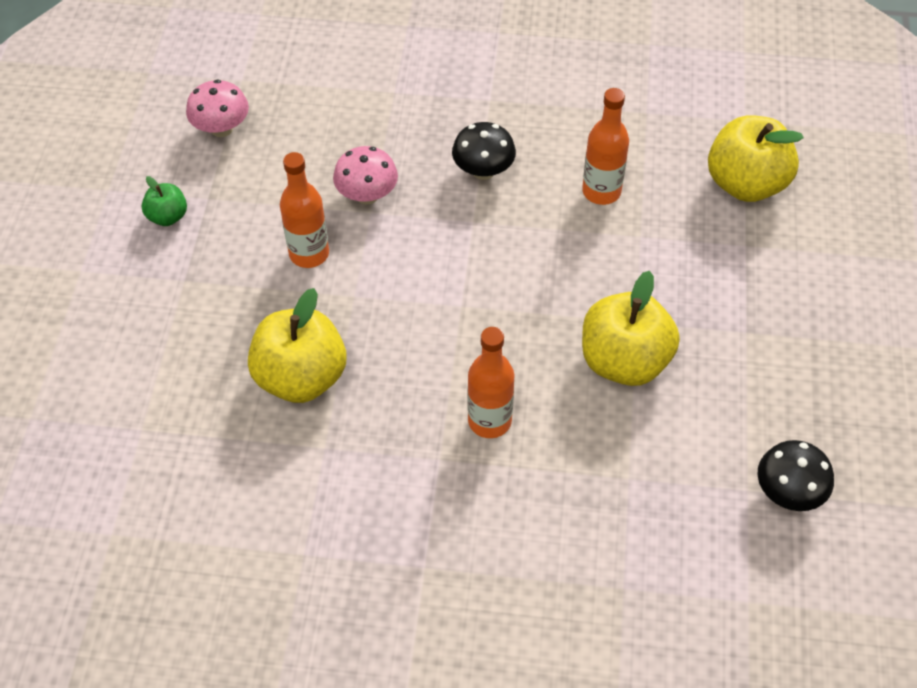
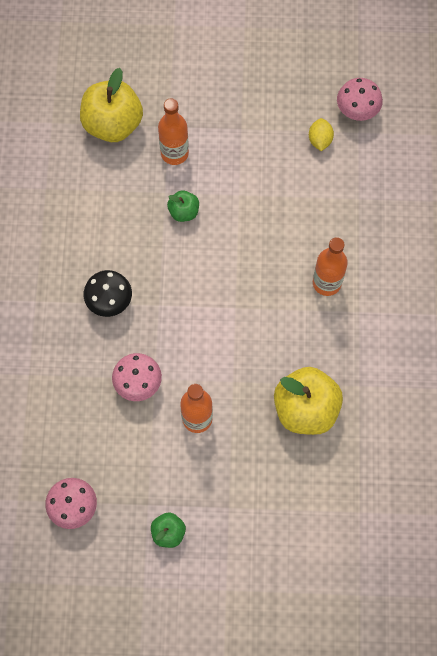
camera: 95 degrees left, 15 degrees up
orange bottle [582,88,629,205] -> orange bottle moved to [158,98,189,165]
yellow apple [582,271,680,386] -> none
black mushroom [758,440,834,511] -> pink mushroom [337,78,383,121]
none -> green apple [167,190,199,222]
none -> yellow lemon [309,118,334,151]

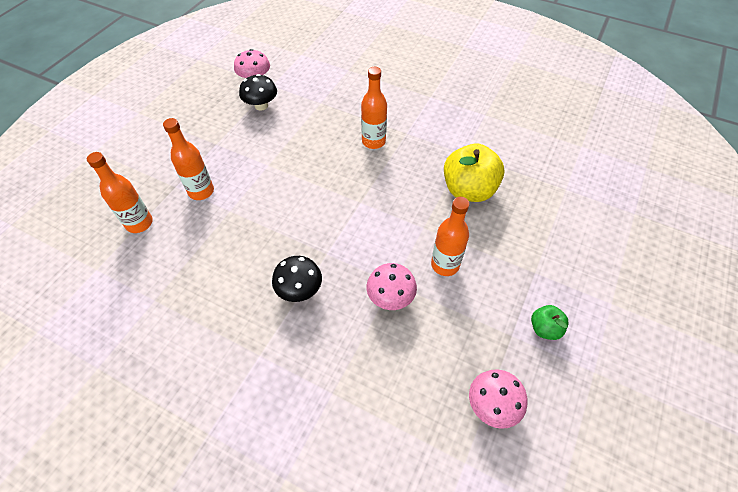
camera: 65 degrees left, 15 degrees down
yellow apple [80,68,143,142] -> orange bottle [87,152,153,233]
green apple [167,190,199,222] -> none
yellow lemon [309,118,334,151] -> black mushroom [239,74,277,111]

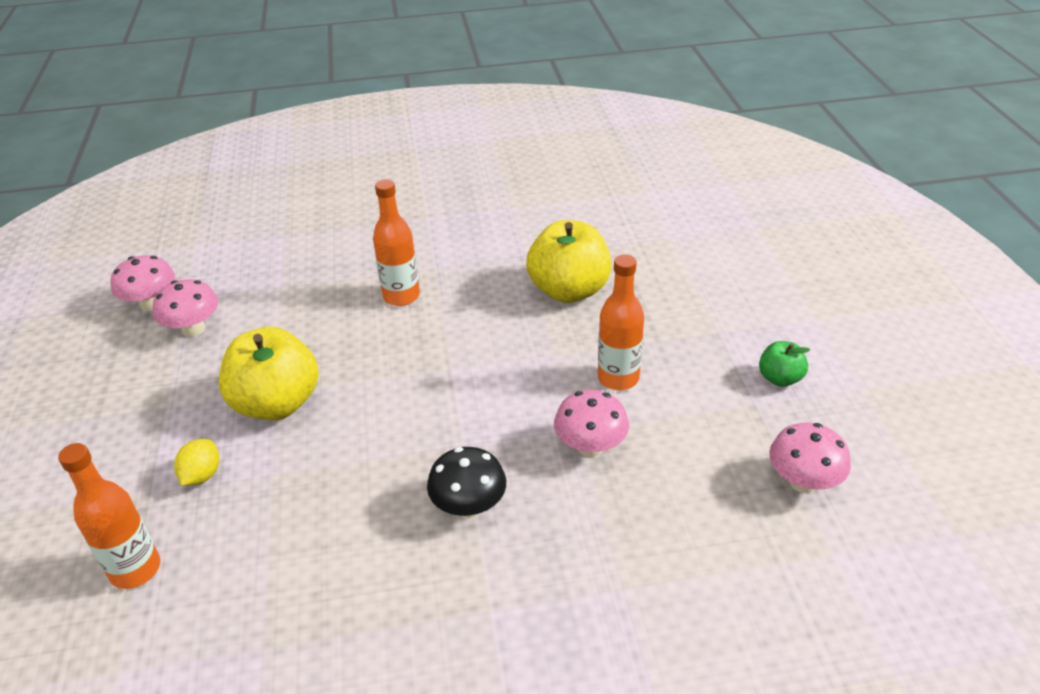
camera: 35 degrees left, 15 degrees down
orange bottle [163,118,214,200] -> yellow lemon [174,439,219,486]
black mushroom [239,74,277,111] -> pink mushroom [152,279,218,337]
none -> yellow apple [219,327,319,420]

